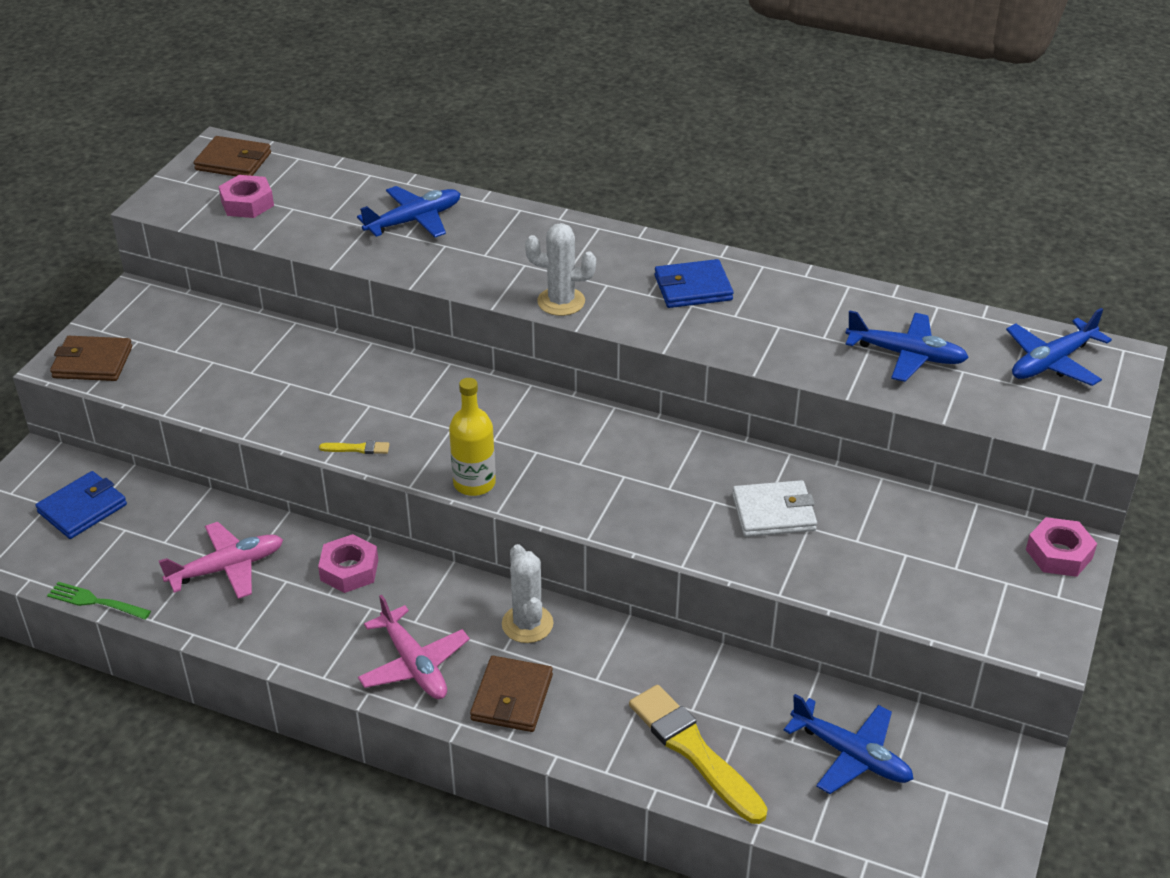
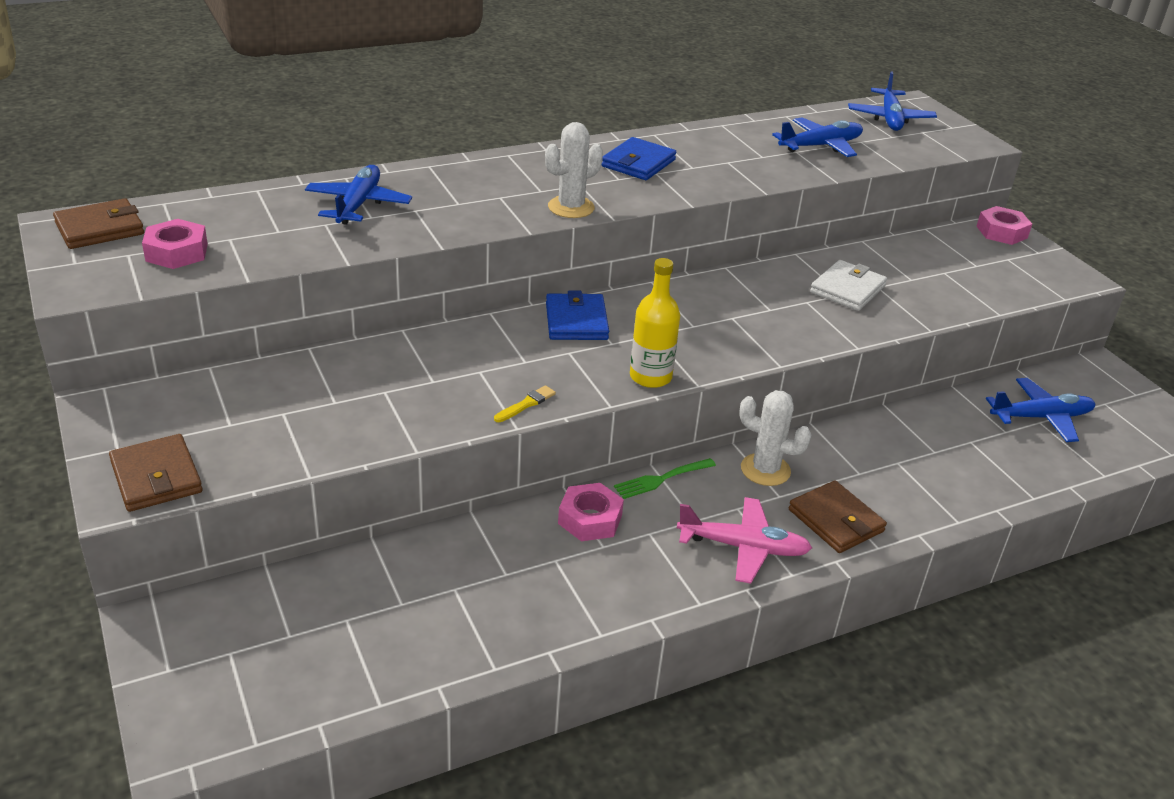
camera: 50 degrees left, 5 degrees down
blue wallet [35,471,127,539] -> blue wallet moved to [546,290,609,340]
green fork [47,582,151,620] -> green fork moved to [614,458,716,499]
brown wallet [50,336,132,381] -> brown wallet turned 75 degrees counterclockwise [109,434,203,512]
pink plane [159,522,283,599] -> none
yellow brush [629,685,768,824] -> none

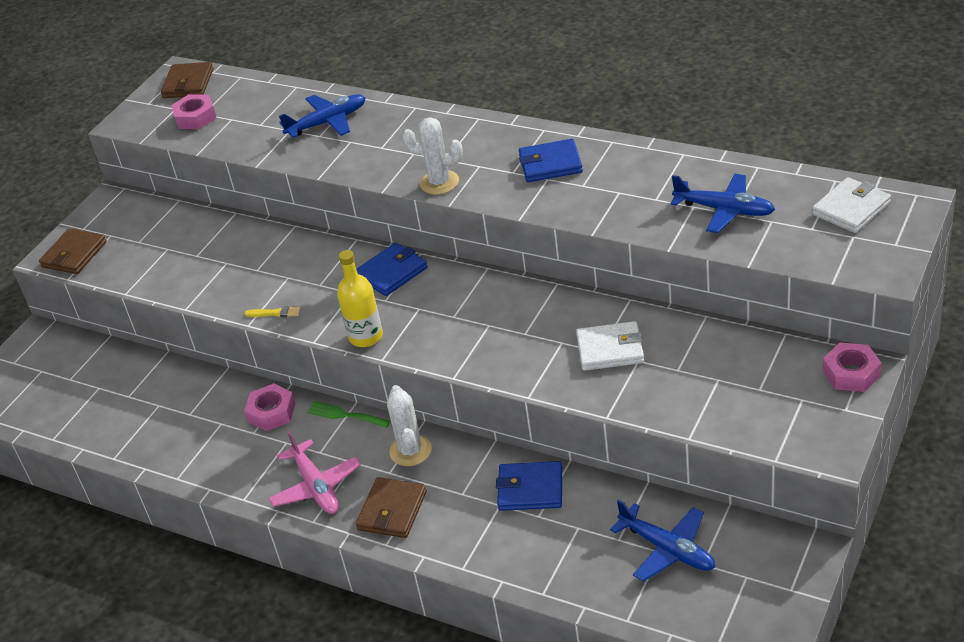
camera: 60 degrees right, 5 degrees up
brown wallet [53,198,144,249] -> brown wallet turned 75 degrees clockwise [161,62,213,98]
blue plane [848,72,937,131] -> white wallet [812,177,891,233]
none -> blue wallet [496,461,562,511]

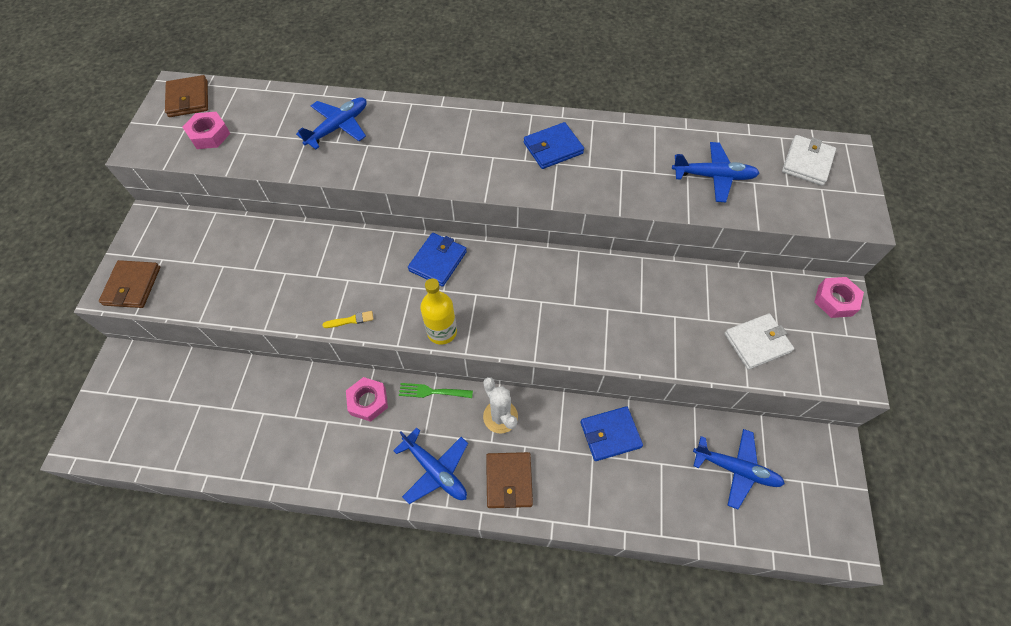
camera: 25 degrees left, 20 degrees up
pink plane [269,431,361,514] -> blue plane [393,428,468,504]
white cactus [402,117,463,194] -> none
white wallet [576,321,644,371] -> white wallet moved to [724,313,794,370]

